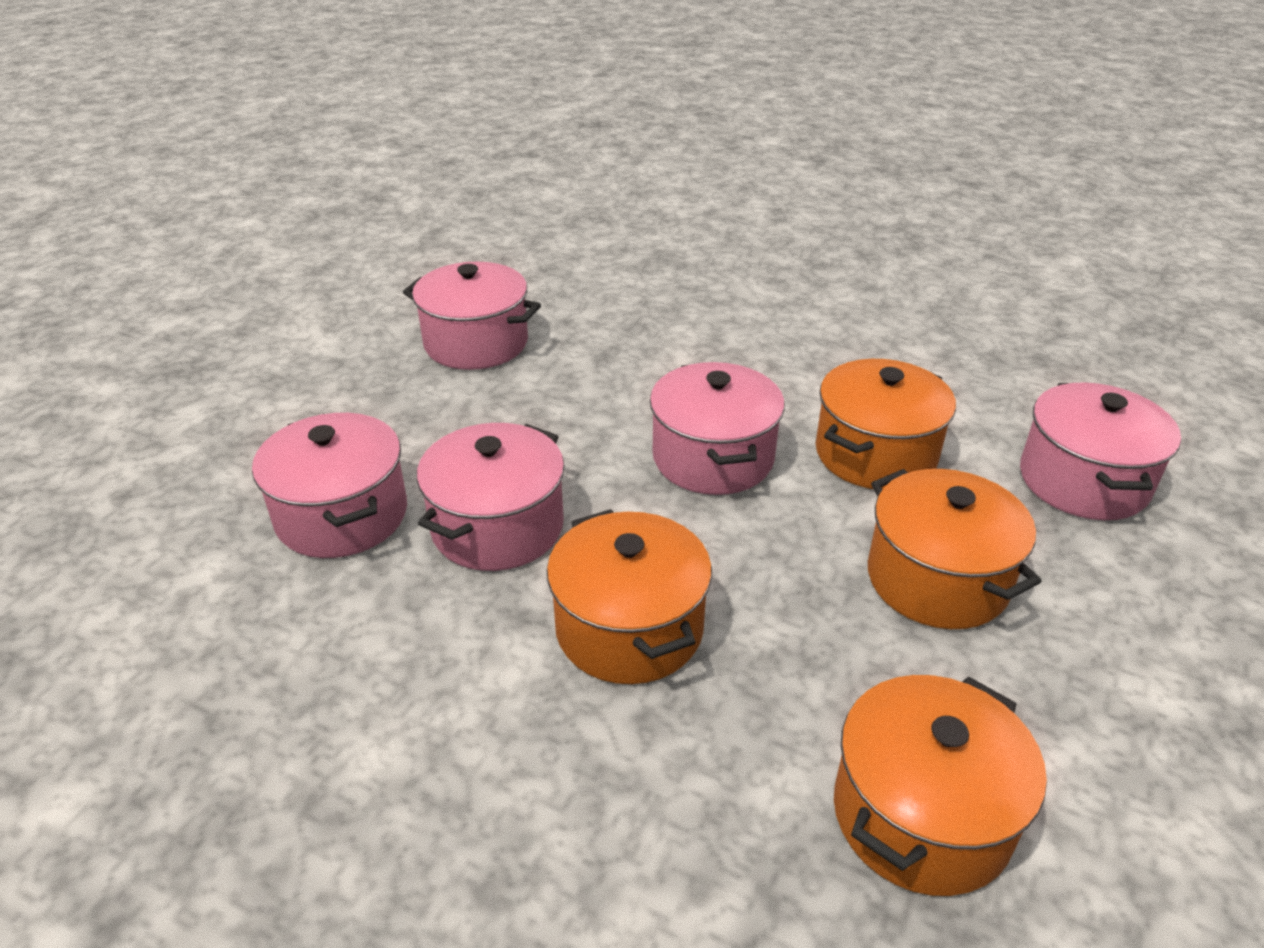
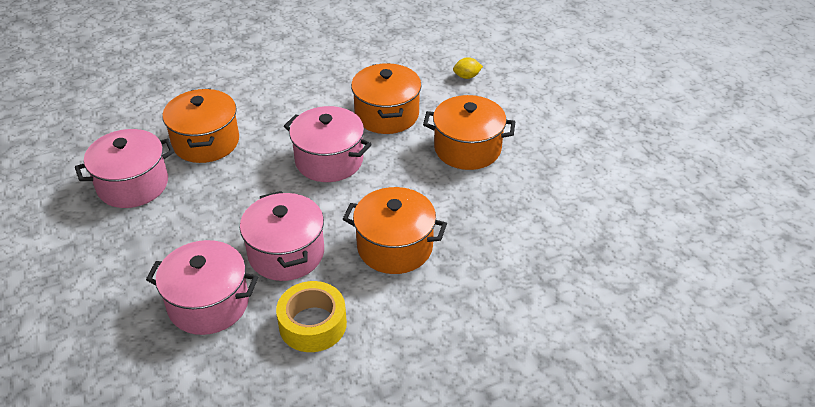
camera: 50 degrees left, 5 degrees up
orange pot [834,675,1047,896] -> orange pot moved to [162,88,239,163]
pink pot [1020,382,1181,520] -> yellow lemon [453,57,483,79]
none -> yellow tape [276,281,347,352]

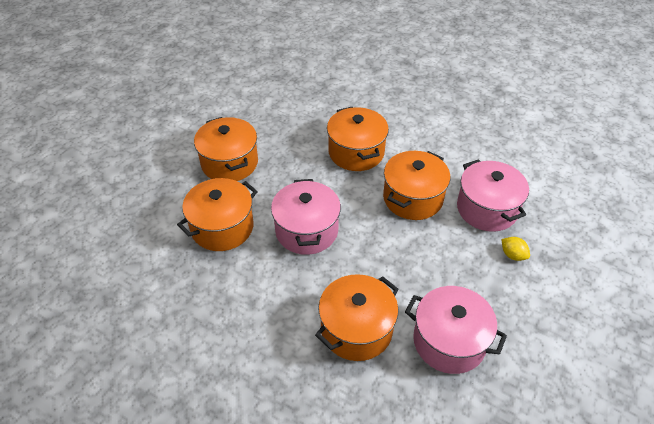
camera: 125 degrees left, 5 degrees up
pink pot [240,191,324,281] -> orange pot [383,151,450,220]
yellow tape [276,281,347,352] -> none
yellow lemon [453,57,483,79] -> yellow lemon moved to [501,237,530,261]

